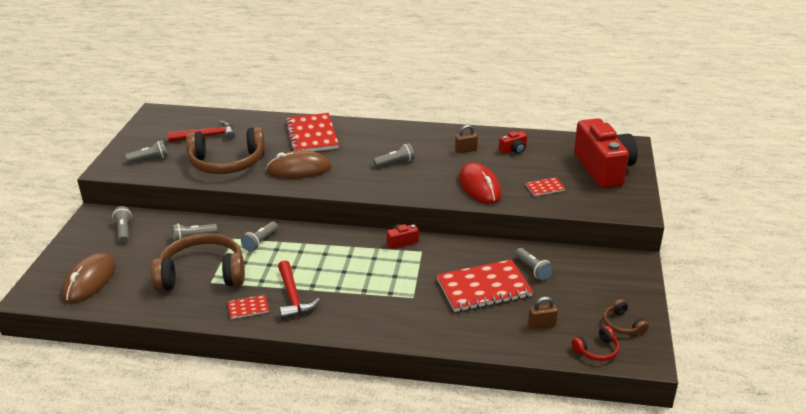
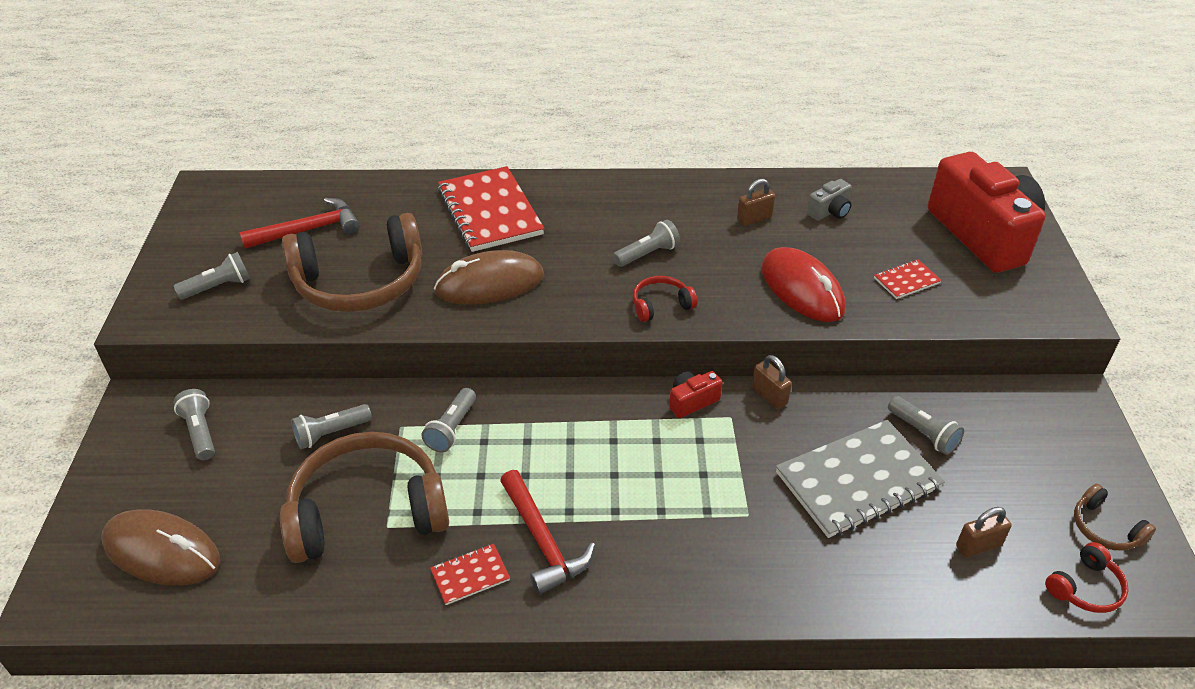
camera: 10 degrees left, 10 degrees up
brown mouse [62,253,116,303] -> brown mouse turned 75 degrees counterclockwise [101,509,220,586]
red notebook [437,259,533,312] -> grey notebook [776,420,945,538]
red camera [499,131,527,154] -> grey camera [807,179,852,221]
none -> red headphones [633,276,697,322]
none -> brown padlock [752,355,792,409]

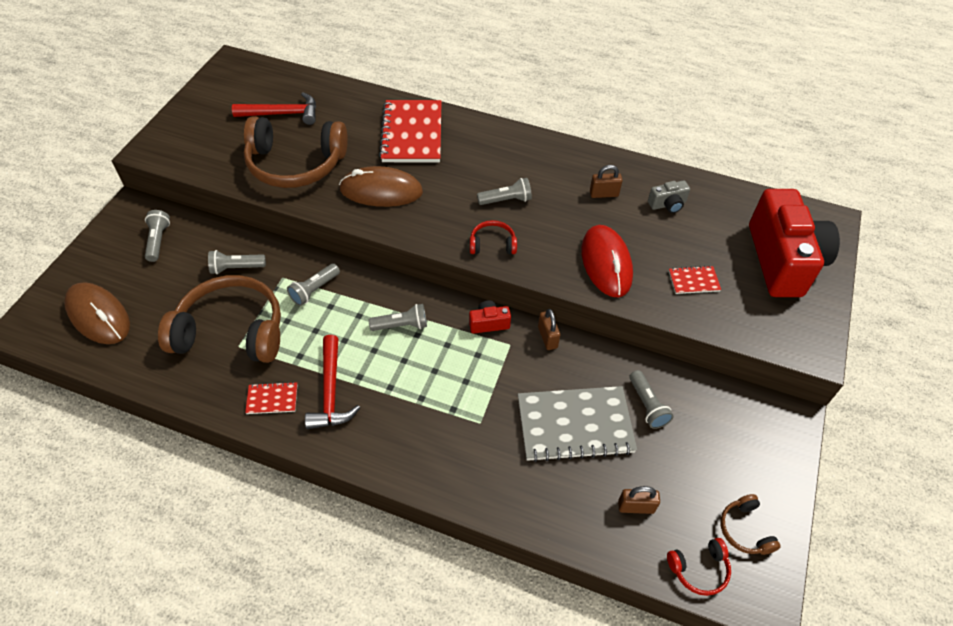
camera: 20 degrees right, 10 degrees up
grey flashlight [174,252,250,300] -> grey flashlight moved to [369,304,427,331]

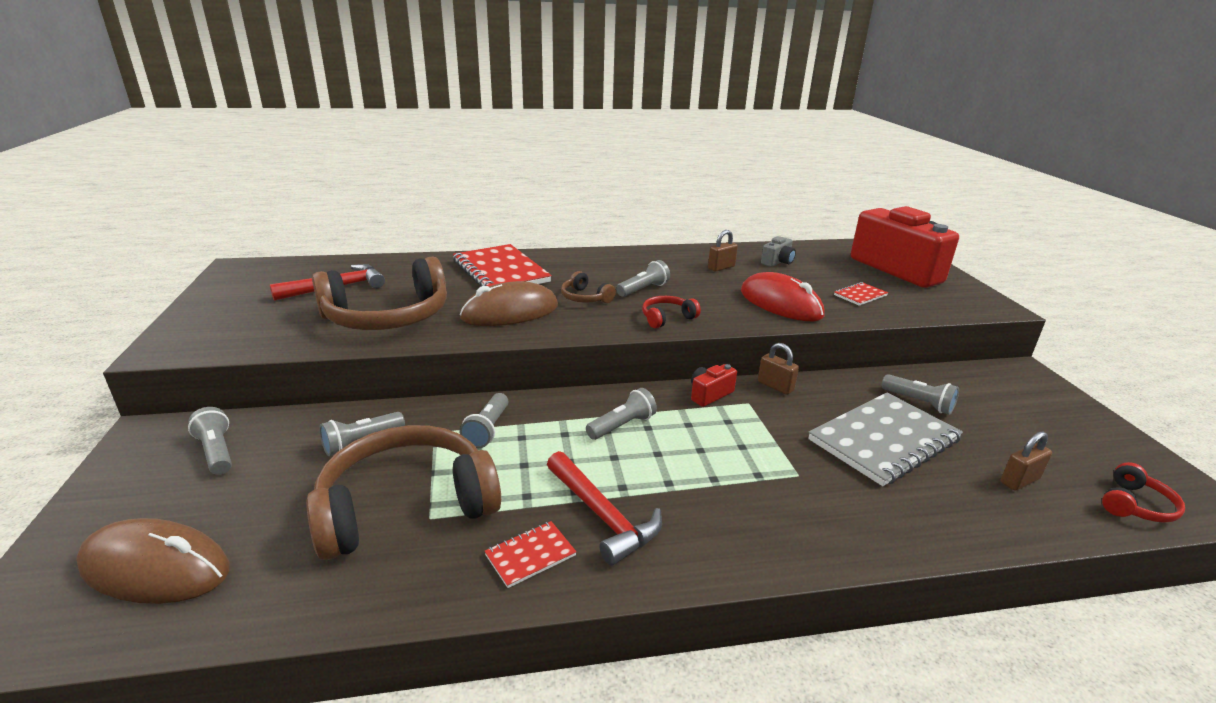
camera: 30 degrees left, 25 degrees down
brown headphones [720,494,781,555] -> brown headphones moved to [561,271,616,303]

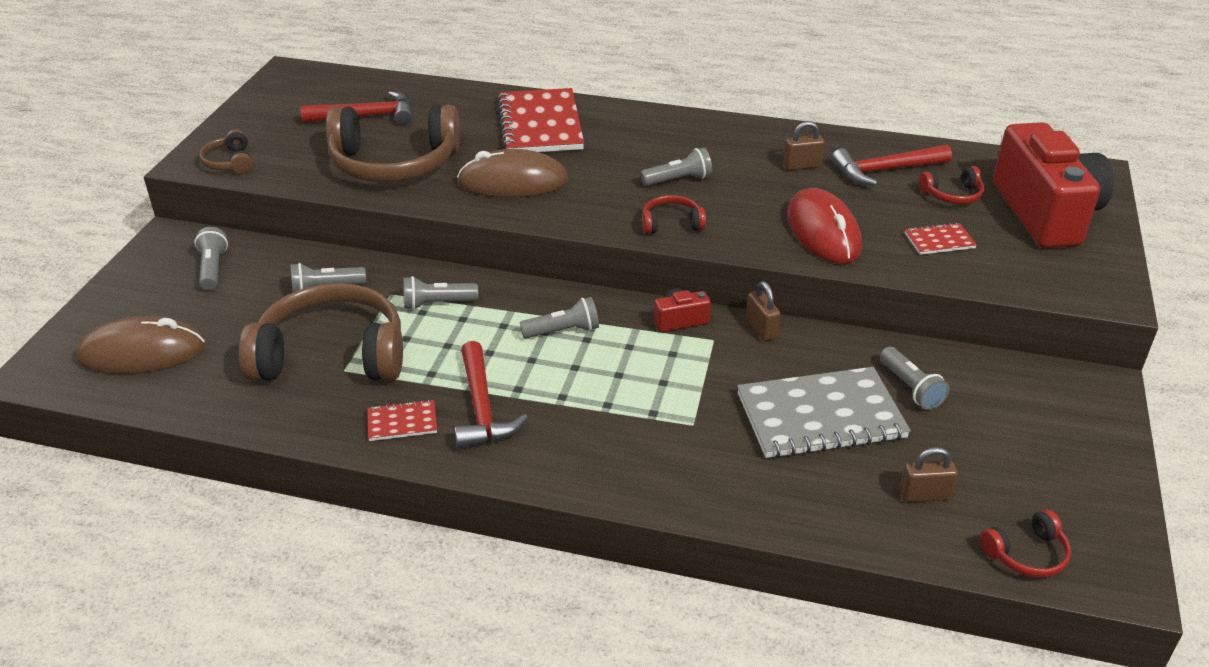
camera: 25 degrees right, 10 degrees up
brown mouse [76,518,230,604] -> brown mouse turned 45 degrees counterclockwise [76,316,205,374]
grey flashlight [459,393,509,449] -> grey flashlight turned 45 degrees clockwise [403,276,478,310]
brown headphones [561,271,616,303] -> brown headphones moved to [199,129,253,174]
grey camera [761,236,796,267] -> red hammer [832,145,952,186]
none -> red headphones [919,166,985,204]

